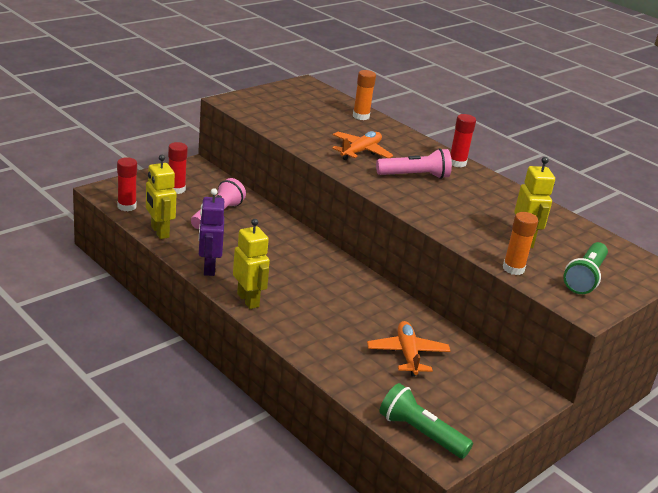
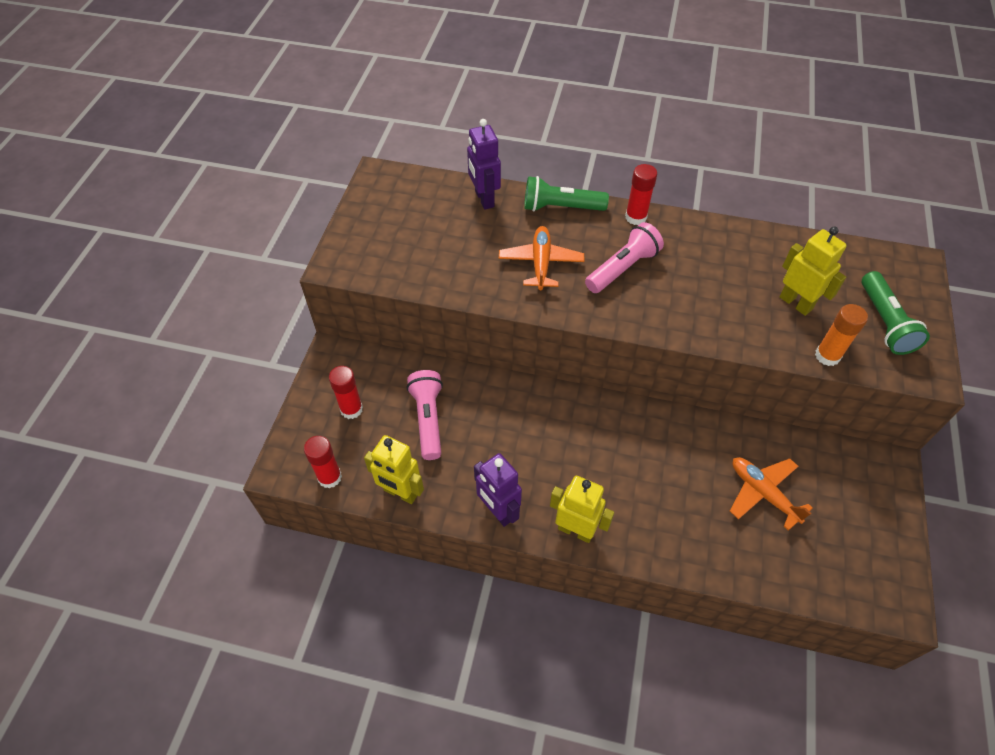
camera: 30 degrees left, 25 degrees up
orange glue stick [353,70,376,120] -> purple robot [467,119,501,210]
green flashlight [379,383,473,459] -> green flashlight moved to [524,176,609,212]

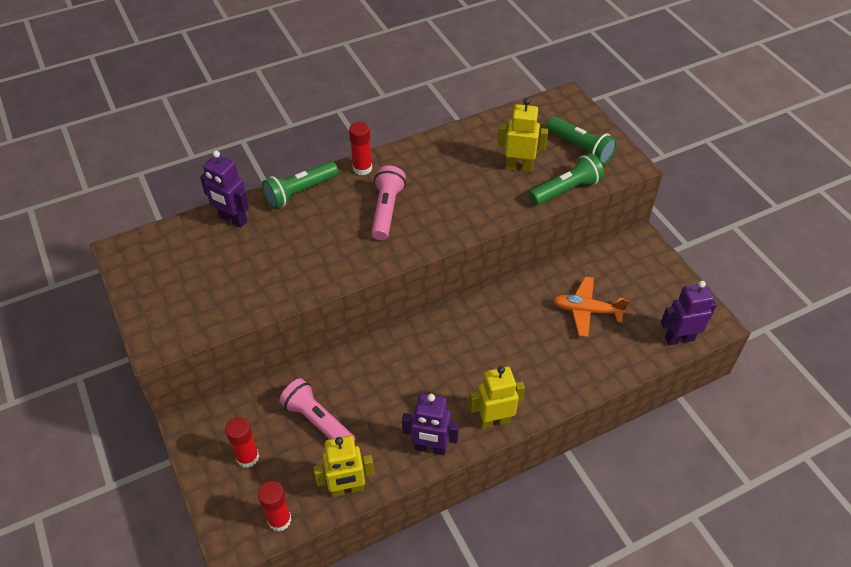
camera: 40 degrees left, 5 degrees down
orange plane [499,226,584,290] -> none
orange glue stick [815,304,868,366] -> green flashlight [529,153,604,205]
none -> purple robot [661,281,717,345]

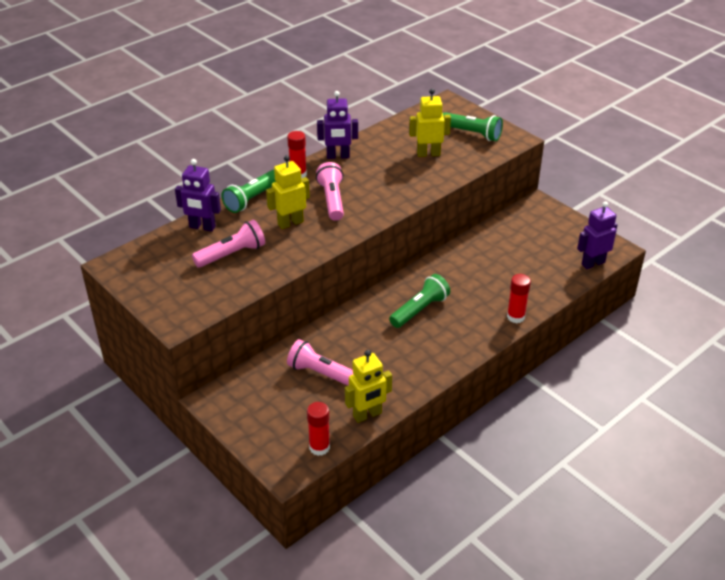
camera: 15 degrees left, 10 degrees down
red glue stick [225,417,259,468] -> red glue stick moved to [507,274,531,323]
purple robot [402,394,459,455] -> purple robot moved to [317,91,358,159]
yellow robot [469,366,525,429] -> yellow robot moved to [266,155,310,229]
green flashlight [529,153,604,205] -> green flashlight moved to [389,274,450,328]
orange plane [553,276,629,337] -> none
none -> pink flashlight [192,220,265,268]

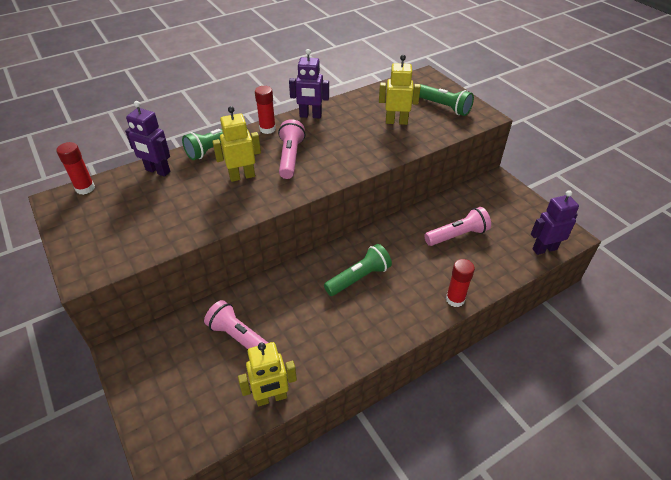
camera: 10 degrees right, 5 degrees up
pink flashlight [192,220,265,268] -> pink flashlight moved to [424,207,491,246]
red glue stick [307,402,330,456] -> red glue stick moved to [56,142,95,195]

